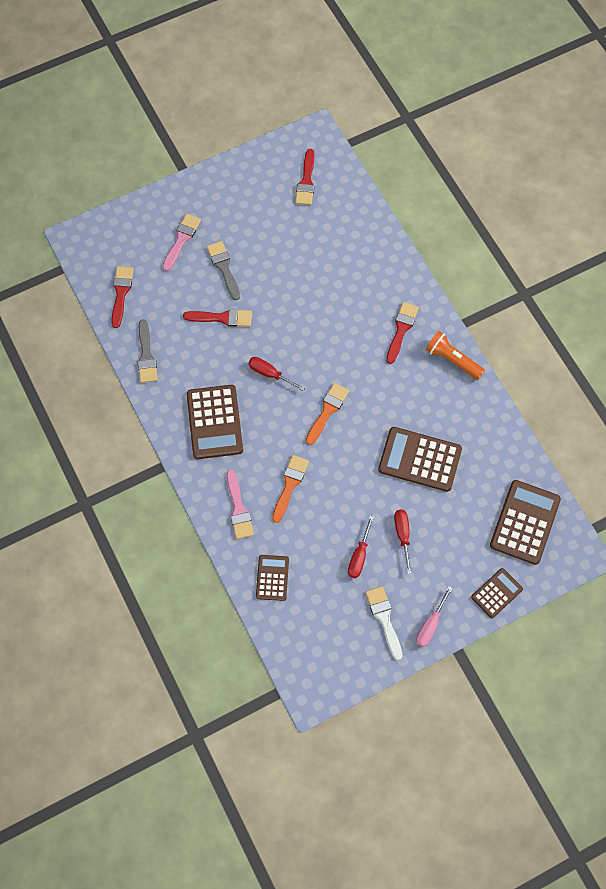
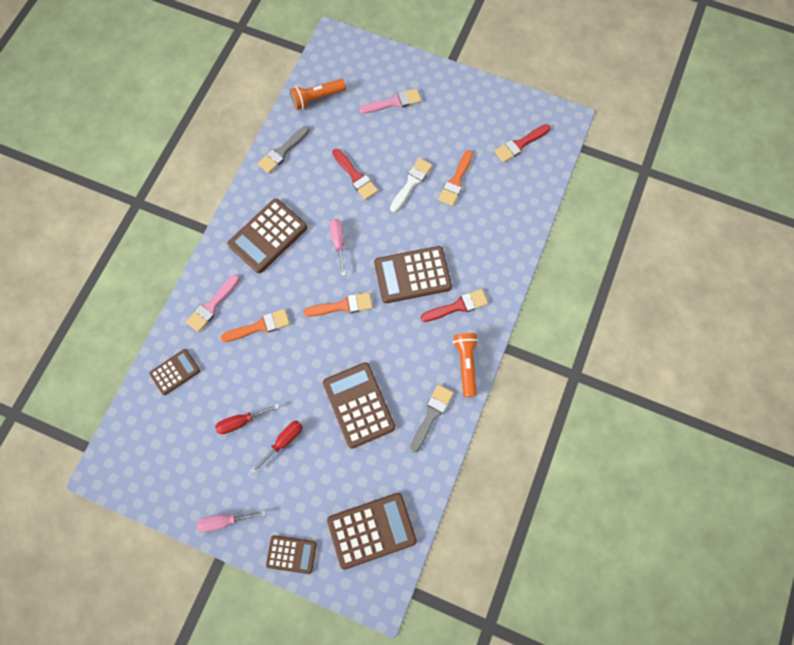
camera: 50 degrees right, 5 degrees up
red brush [111,266,134,328] -> orange flashlight [290,79,346,110]
grey brush [207,241,240,300] -> grey brush moved to [410,384,454,453]
red screwdriver [248,357,305,391] -> pink screwdriver [330,219,346,276]
white brush [365,586,402,660] -> white brush moved to [390,158,432,213]
none -> brown calculator [374,246,452,303]
none -> orange brush [438,150,473,206]

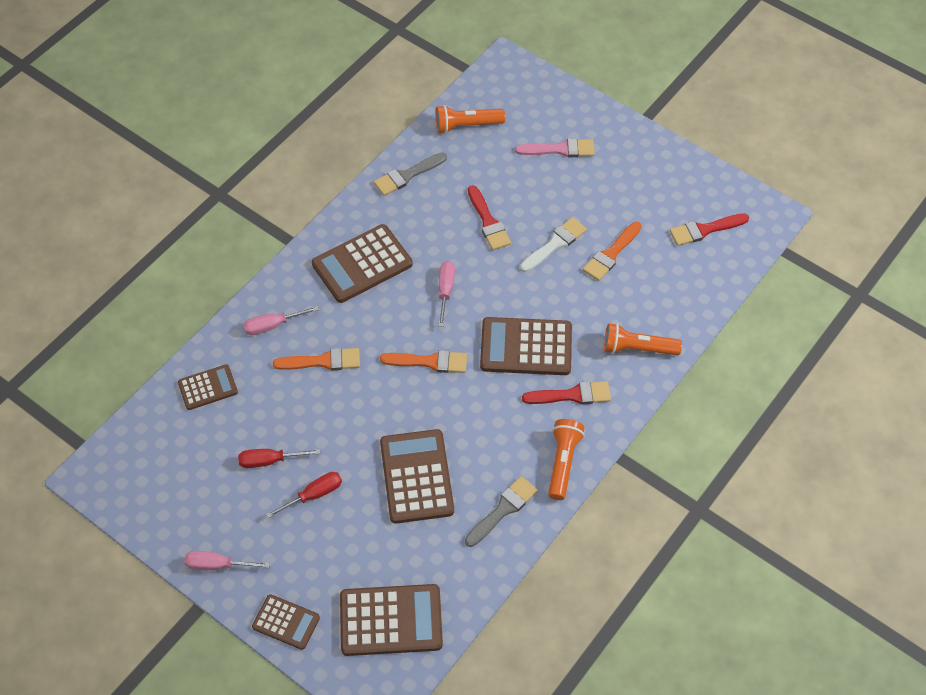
camera: 15 degrees right, 15 degrees down
pink brush [186,275,240,332] -> pink screwdriver [243,306,319,335]
none -> orange flashlight [604,323,682,355]

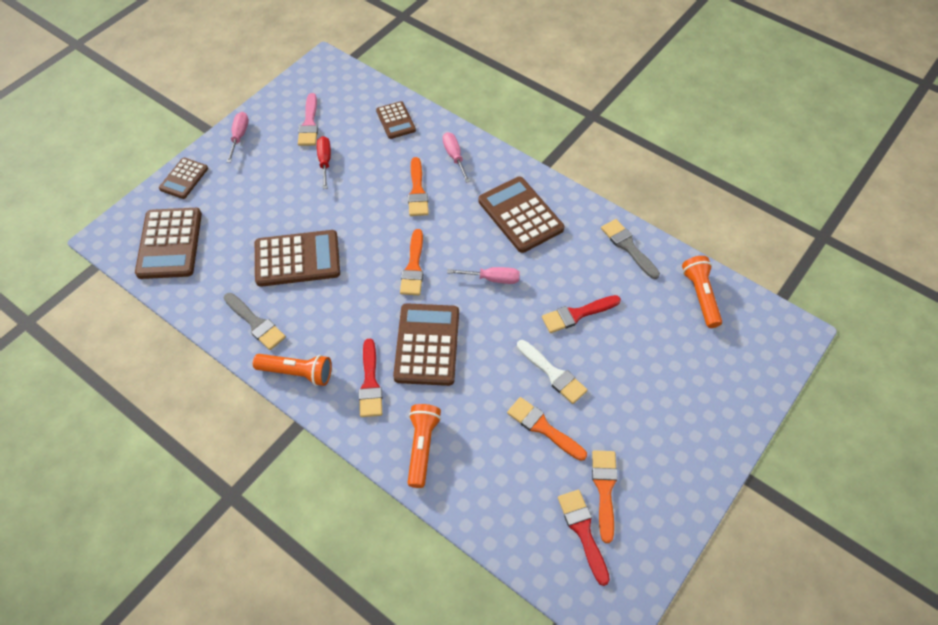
camera: 90 degrees right, 0 degrees up
red screwdriver [266,472,342,519] -> none
pink brush [515,138,595,157] -> pink brush moved to [298,93,318,146]
none -> orange brush [592,450,618,543]

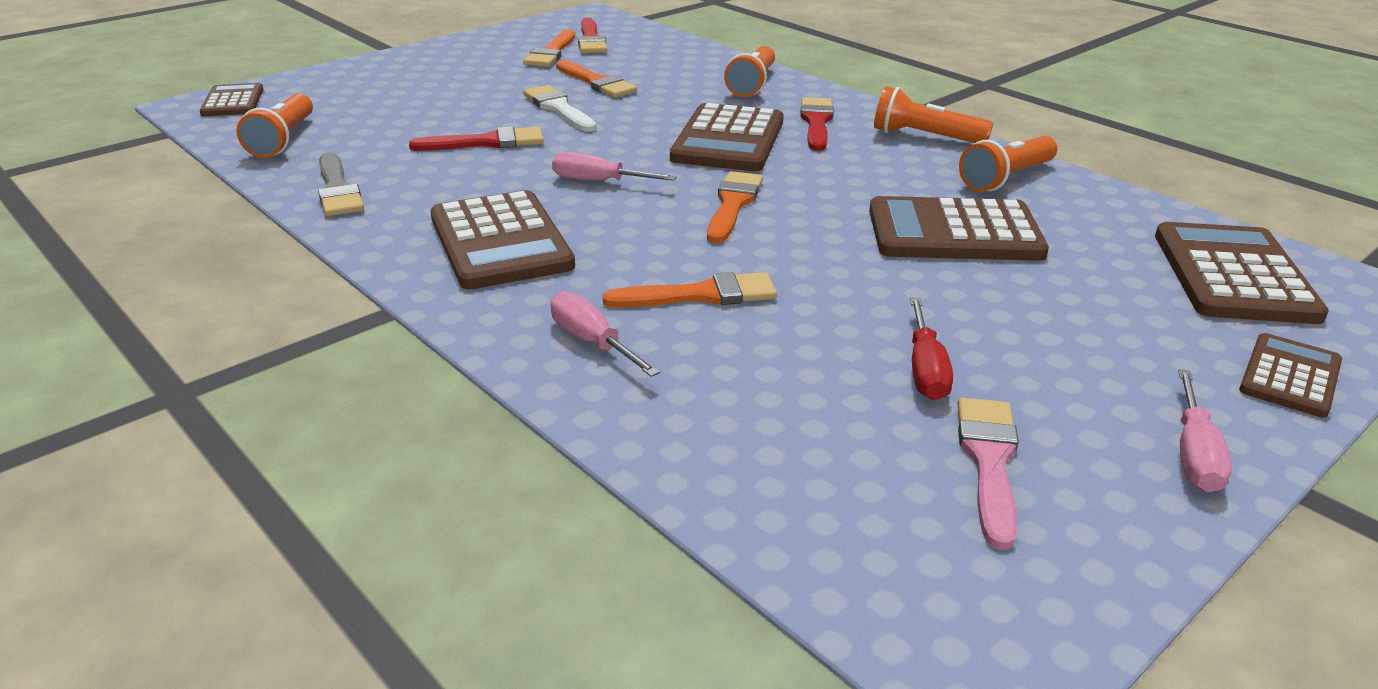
camera: 170 degrees left, 25 degrees down
grey brush [224,293,286,350] -> orange flashlight [959,136,1057,192]
brown calculator [376,101,416,139] -> brown calculator moved to [200,83,263,116]
orange brush [408,157,429,216] -> orange brush turned 75 degrees clockwise [603,272,777,308]
pink screwdriver [443,132,470,183] -> pink screwdriver turned 150 degrees clockwise [550,291,660,377]

